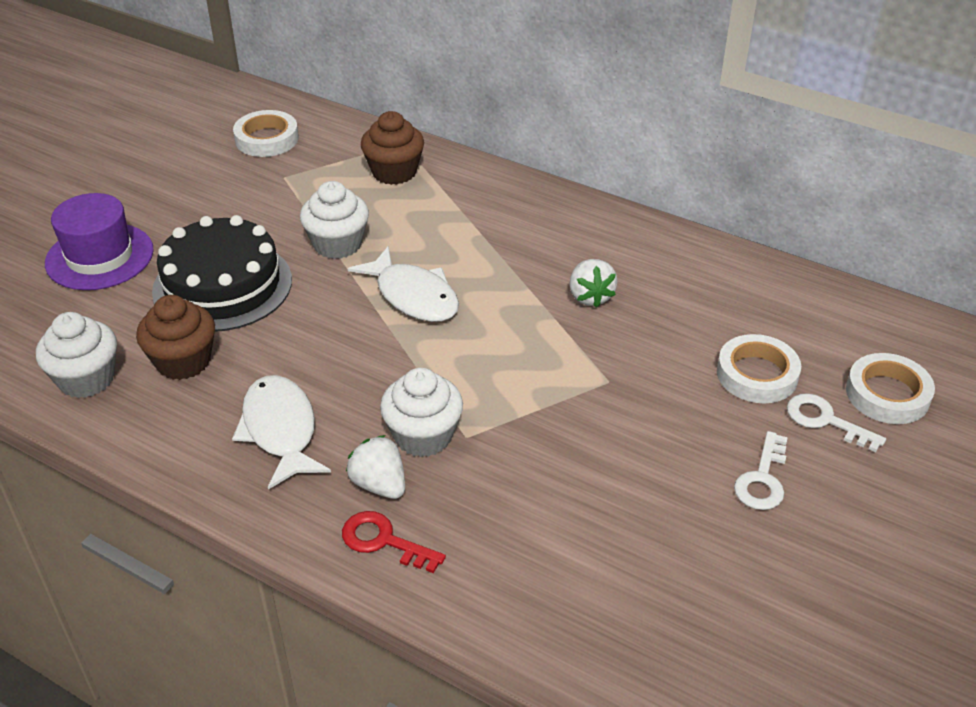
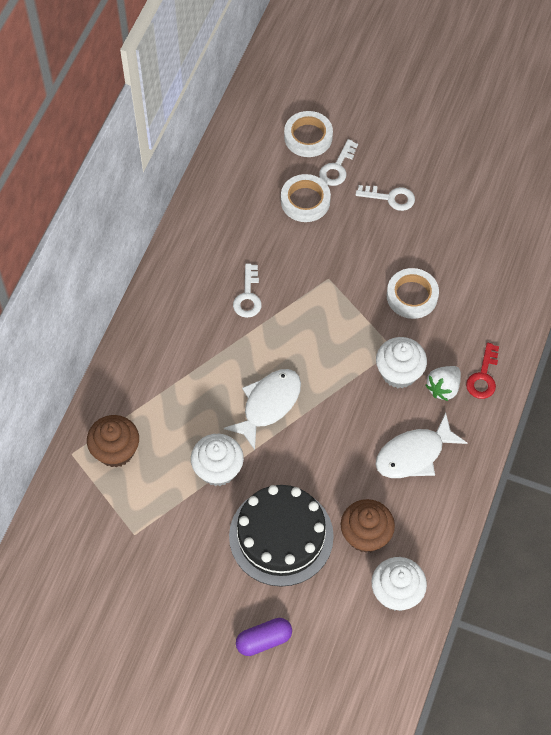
camera: 100 degrees left, 20 degrees up
purple hat [45,193,154,290] -> purple capsule [236,618,292,656]
white tape [233,110,299,157] -> white tape moved to [387,268,439,319]
white strawberry [570,259,618,308] -> white key [233,264,262,318]

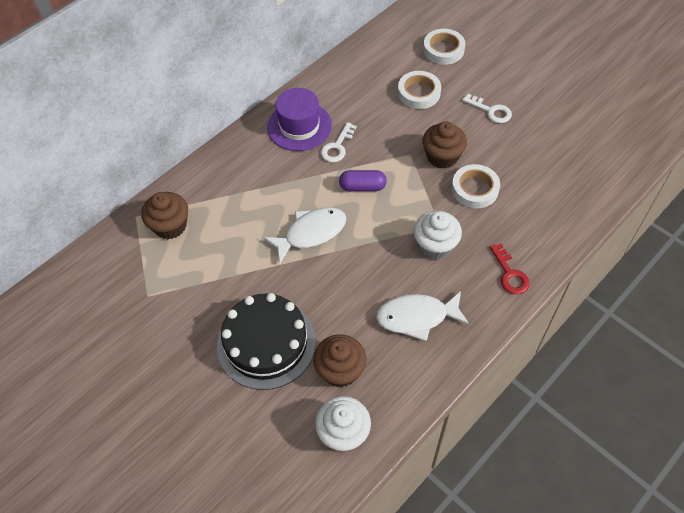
camera: 25 degrees right, 5 degrees down
white cupcake [191,434,244,486] -> none
purple capsule [236,618,292,656] -> purple capsule moved to [339,170,387,191]
white key [319,139,358,186] -> none
white strawberry [425,366,461,401] -> none
red key [466,343,499,399] -> red key turned 60 degrees counterclockwise [490,243,530,294]
none -> purple hat [267,88,332,151]
none -> brown cupcake [422,122,467,169]

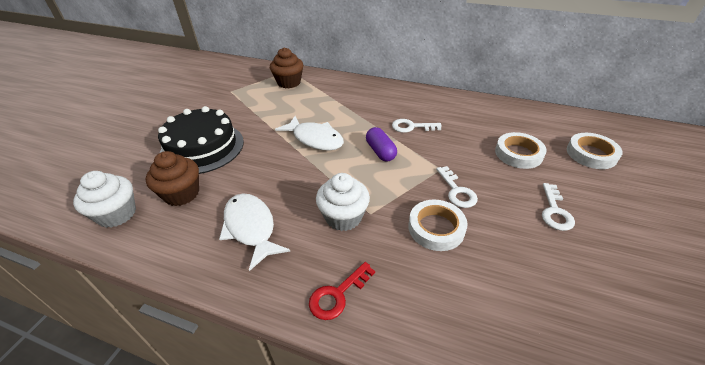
camera: 65 degrees right, 15 degrees down
purple hat [267,88,332,151] -> none
brown cupcake [422,122,467,169] -> white key [436,166,478,208]

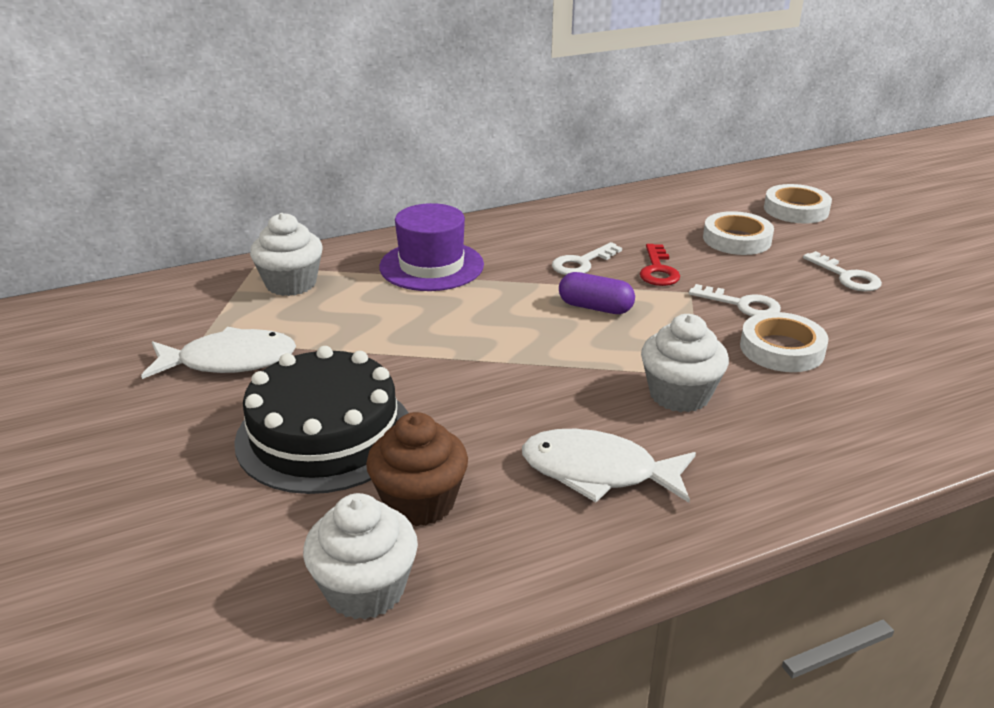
camera: 45 degrees left, 10 degrees down
brown cupcake [270,48,303,88] -> white cupcake [250,213,323,296]
white fish [275,116,344,151] -> white fish moved to [141,327,296,379]
red key [309,262,375,320] -> red key moved to [640,244,680,286]
none -> purple hat [379,203,484,291]

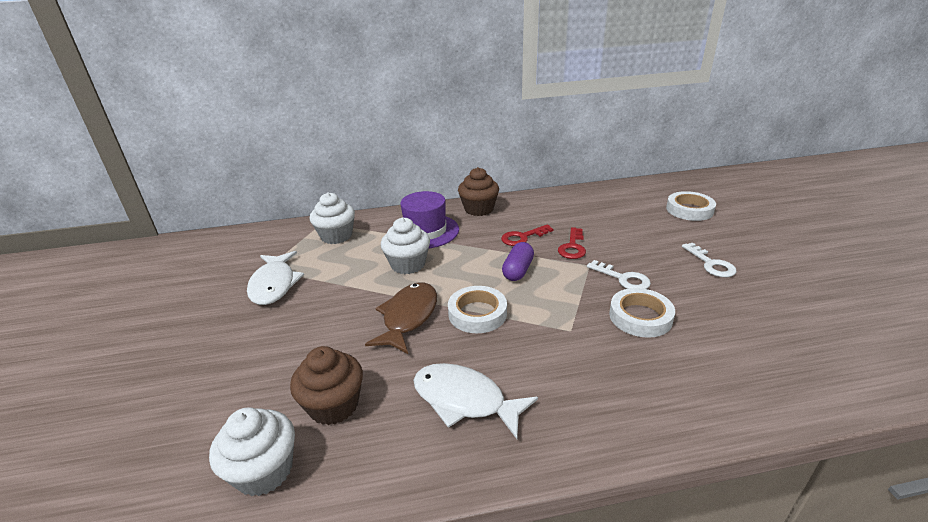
camera: 15 degrees right, 0 degrees up
white fish [141,327,296,379] -> white fish turned 75 degrees clockwise [247,251,304,305]
black cake [234,346,408,494] -> none
white key [552,242,622,275] -> red key [501,224,553,246]
purple capsule [559,272,635,314] -> purple capsule turned 75 degrees clockwise [502,242,534,281]
white cupcake [641,314,729,412] -> white cupcake moved to [381,218,430,274]
white tape [703,211,774,255] -> white tape moved to [448,286,507,333]
none -> brown fish [365,282,437,354]
none -> brown cupcake [458,167,499,216]

